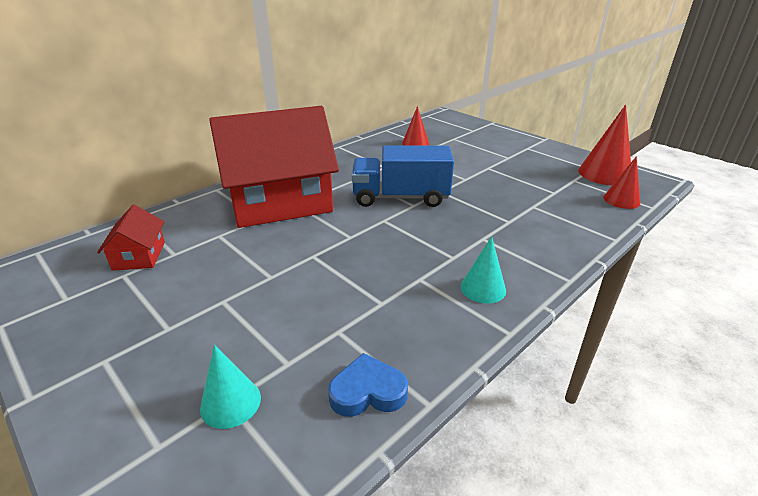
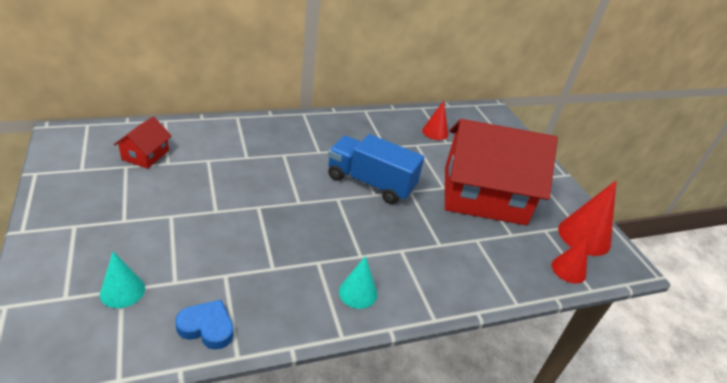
camera: 20 degrees right, 5 degrees up
red house [209,106,339,228] -> red house moved to [445,119,558,225]

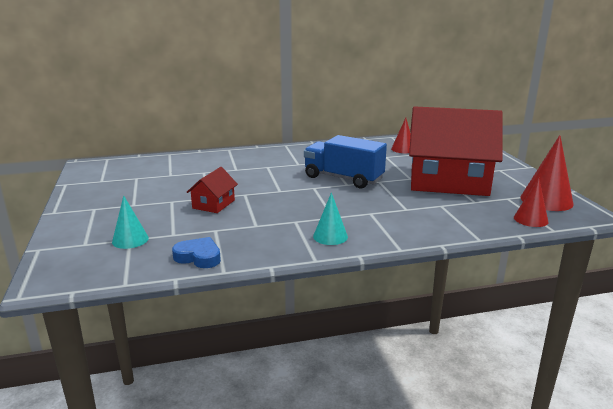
camera: 10 degrees right, 15 degrees down
red house [114,116,172,169] -> red house moved to [187,167,238,213]

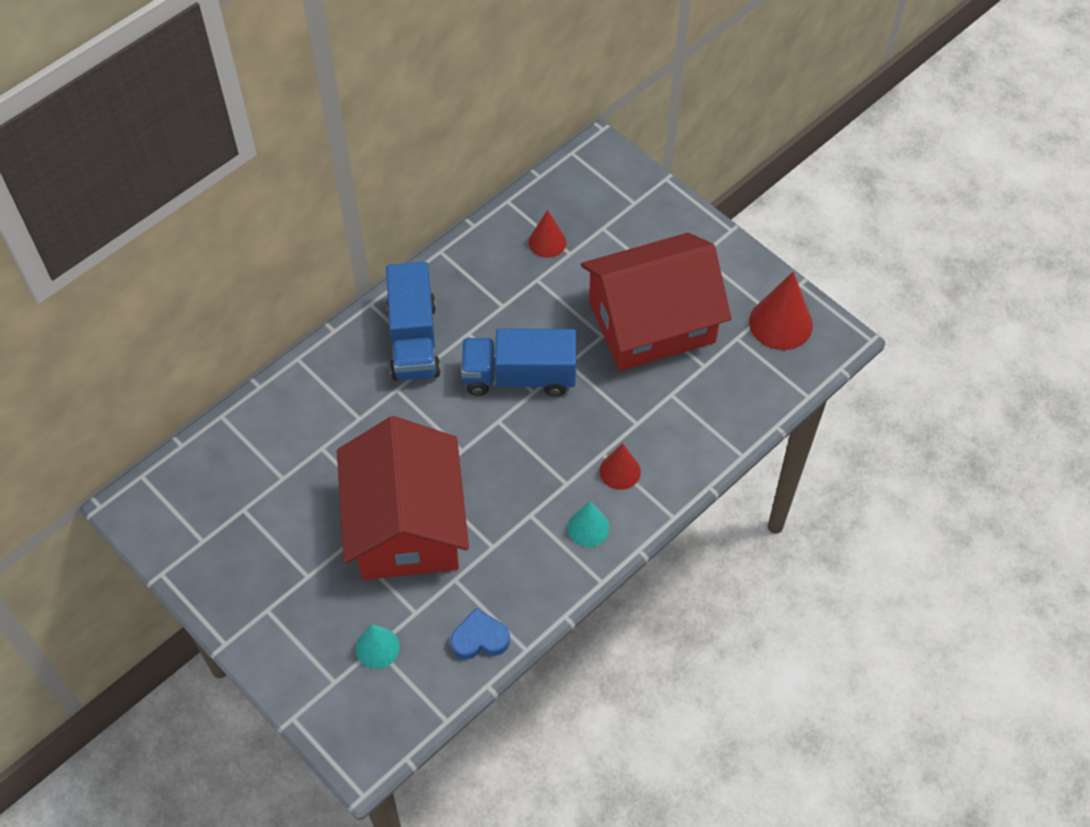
camera: 30 degrees left, 35 degrees up
red house [187,167,238,213] -> red house [337,416,469,580], size x2.40
red cone [514,178,548,227] -> red cone moved to [599,443,641,490]
none -> blue truck [386,262,441,381]

